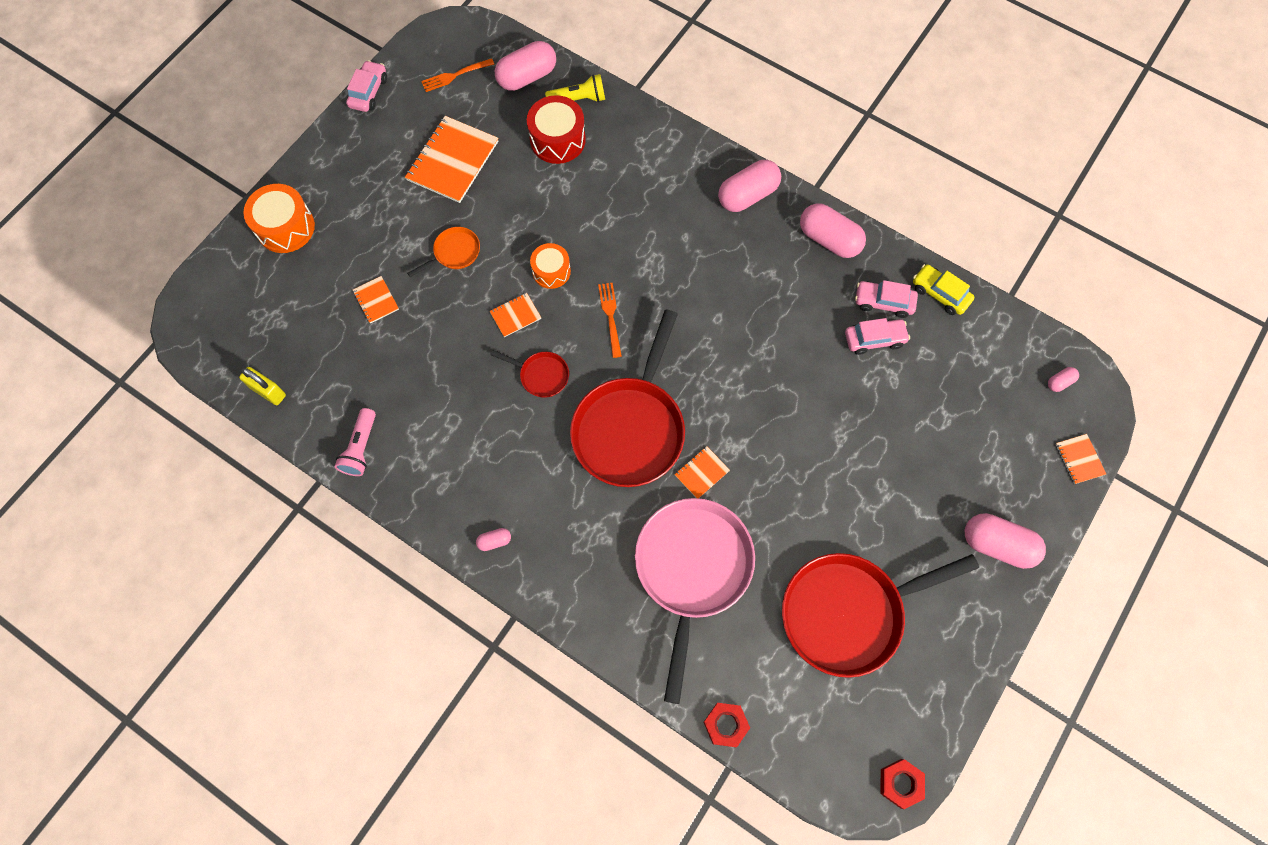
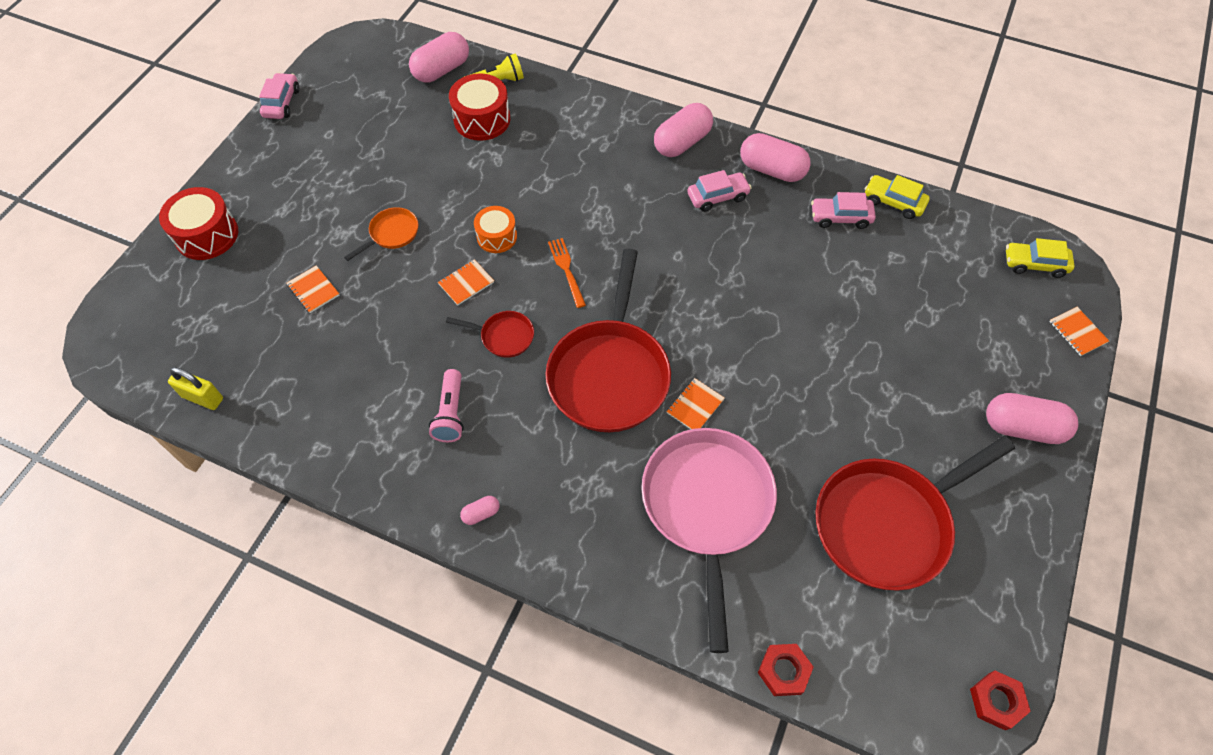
camera: 10 degrees left, 10 degrees down
orange drum [244,184,315,253] -> red drum [159,187,238,260]
pink flashlight [335,408,376,476] -> pink flashlight moved to [429,369,464,442]
orange notebook [405,116,498,203] -> none
orange fork [421,58,494,92] -> none
pink car [845,318,910,355] -> pink car moved to [688,170,752,212]
pink capsule [1048,367,1079,392] -> yellow car [1006,238,1075,278]

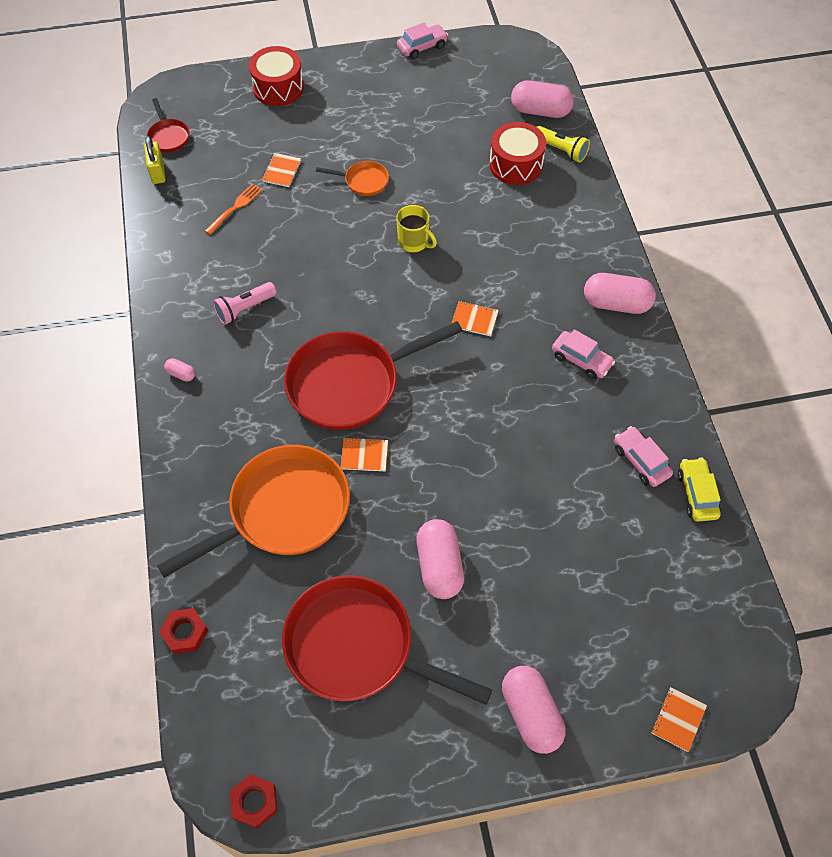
camera: 55 degrees right, 0 degrees up
orange notebook [438,259,494,305] -> orange notebook moved to [451,301,499,336]
red pan [446,311,534,358] -> red pan moved to [147,98,189,152]
orange drum [474,206,517,253] -> yellow mug [396,205,437,252]
orange fork [548,238,586,308] -> orange fork moved to [205,183,263,235]
pink pan [641,428,777,653] -> orange pan [157,445,350,578]
pink capsule [740,133,811,182] -> pink capsule moved to [417,519,464,599]
yellow car [1006,238,1075,278] -> none

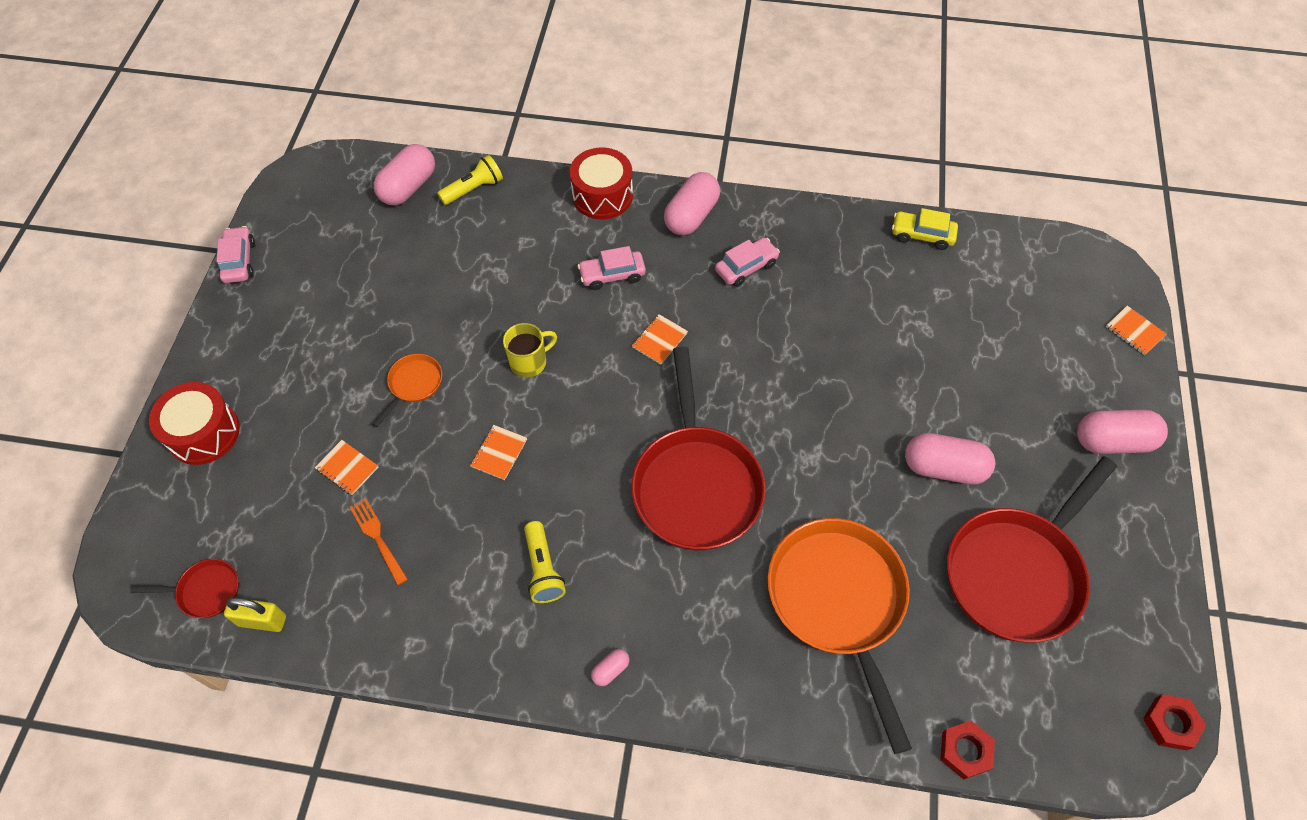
camera: 70 degrees left, 0 degrees up
pink flashlight [213,282,277,325] -> yellow flashlight [524,521,566,603]
orange notebook [341,437,388,471] -> orange notebook moved to [470,425,527,480]
red drum [489,122,546,185] -> red drum moved to [570,147,633,219]
pink car [614,426,673,487] -> pink car moved to [578,246,646,290]

